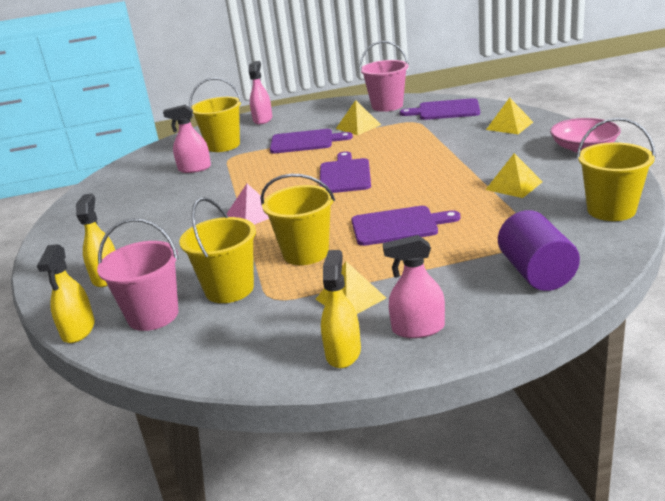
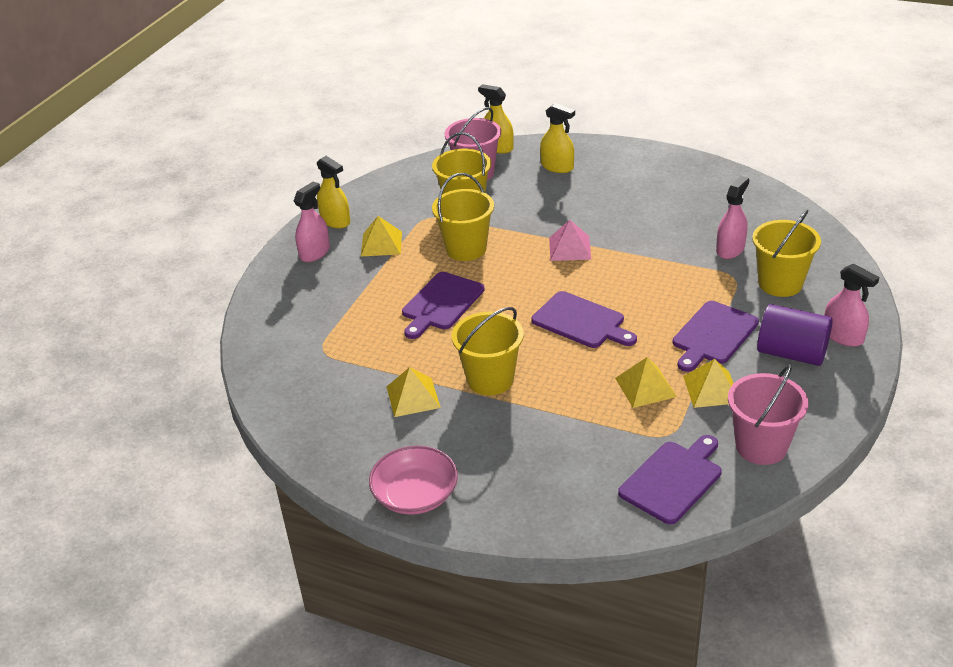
camera: 125 degrees right, 10 degrees up
yellow pyramid [486,98,533,134] -> yellow pyramid moved to [615,357,677,408]
purple cylinder [498,210,580,291] -> purple cylinder moved to [757,304,833,366]
yellow bucket [577,118,656,221] -> yellow bucket moved to [452,307,524,395]

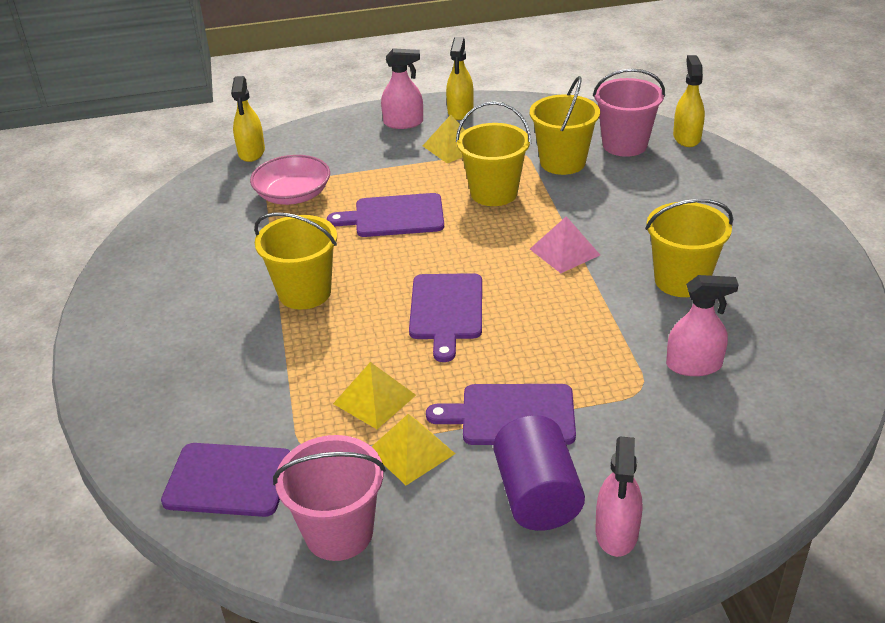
camera: 55 degrees right, 0 degrees up
pink bowl [369,445,458,515] -> pink bowl moved to [250,155,330,205]
yellow pyramid [387,367,441,417] -> none
yellow spray bottle [540,103,575,173] -> yellow spray bottle moved to [231,76,265,162]
yellow bucket [752,209,821,297] -> yellow bucket moved to [645,199,733,297]

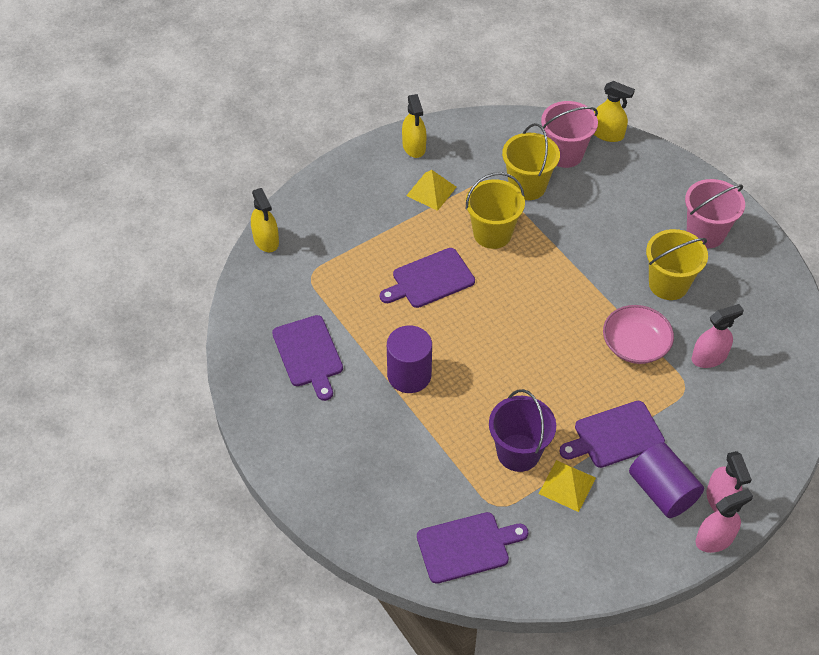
camera: 25 degrees left, 15 degrees up
pink bowl [250,155,330,205] -> pink bowl moved to [603,305,674,364]
yellow bucket [254,212,337,310] -> purple cylinder [387,325,432,393]
pink bucket [273,435,386,561] -> pink bucket moved to [685,179,745,248]
yellow pyramid [333,362,416,429] -> purple bucket [489,389,556,472]
pink spray bottle [381,48,423,129] -> pink spray bottle moved to [696,488,753,553]
purple cutting board [409,273,482,362] -> purple cutting board moved to [272,315,343,401]
pink pyramid [530,216,600,273] -> none
yellow spray bottle [673,55,705,147] -> yellow spray bottle turned 135 degrees clockwise [594,81,635,142]

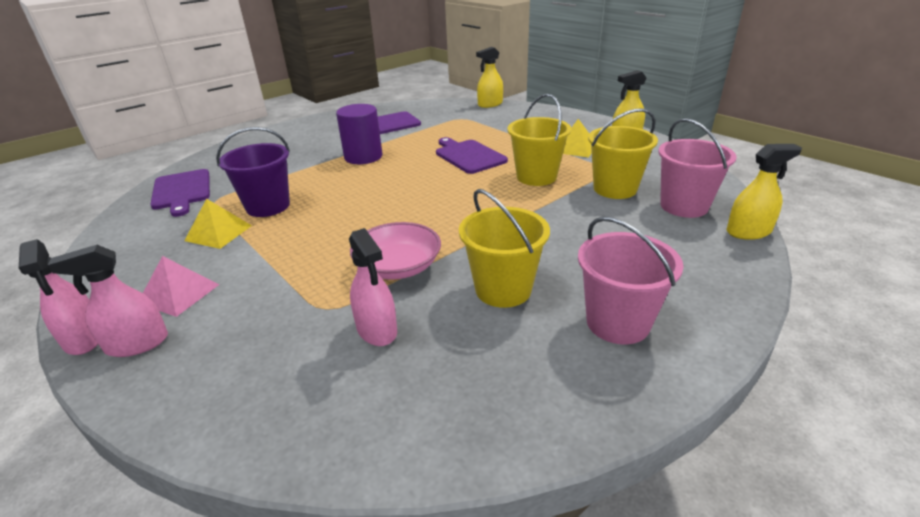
camera: 85 degrees right, 20 degrees down
purple cutting board [559,401,665,468] -> none
yellow spray bottle [594,81,635,142] -> yellow spray bottle turned 120 degrees counterclockwise [726,144,802,240]
purple cylinder [629,442,704,518] -> pink pyramid [143,256,219,317]

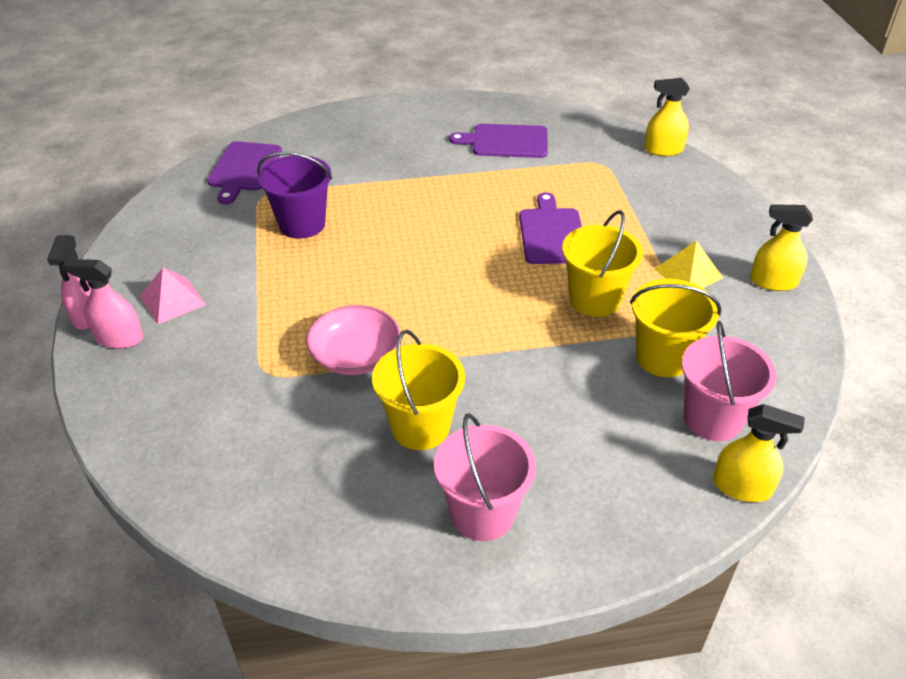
camera: 30 degrees right, 10 degrees up
yellow pyramid [184,199,252,249] -> none
purple cylinder [336,104,382,164] -> none
pink spray bottle [349,228,397,346] -> none

